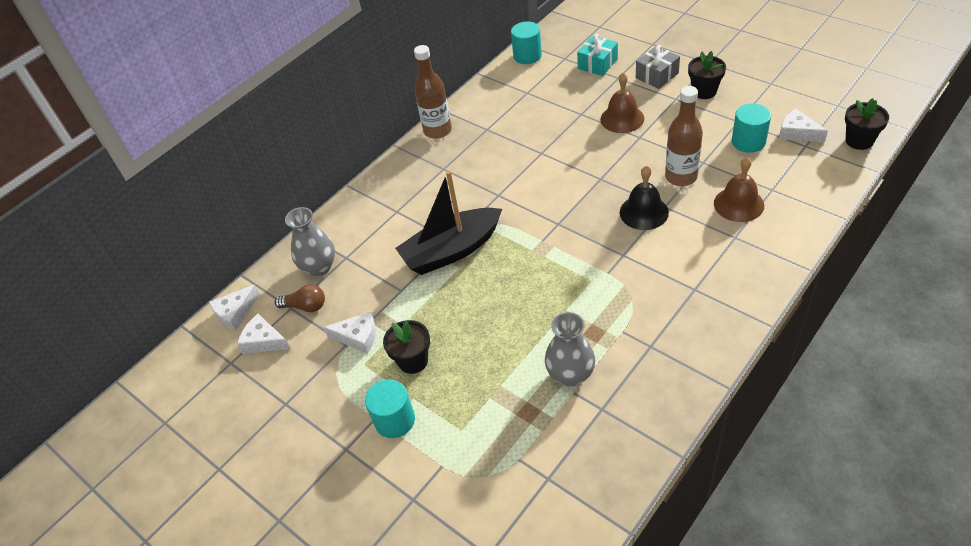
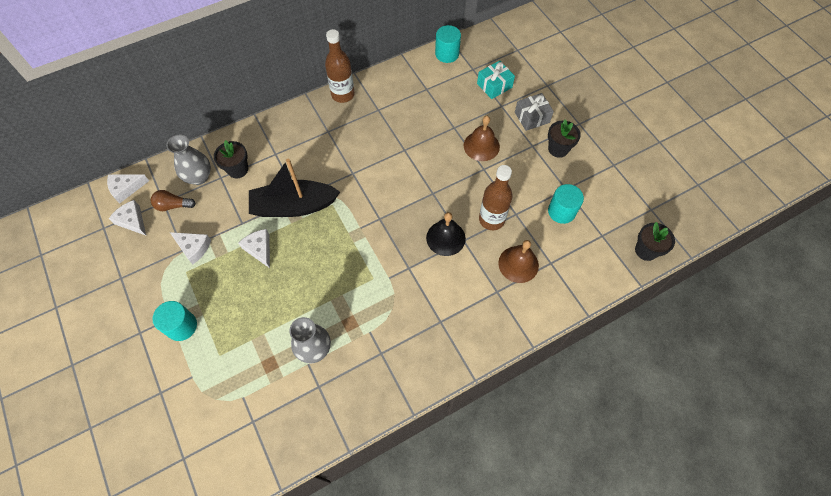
camera: 15 degrees right, 15 degrees up
brown light bulb [275,284,325,312] -> brown light bulb turned 150 degrees clockwise [151,190,196,211]
black flower pot [383,320,430,374] -> black flower pot moved to [214,140,248,178]
white cheese [779,109,828,142] -> white cheese moved to [238,229,270,268]

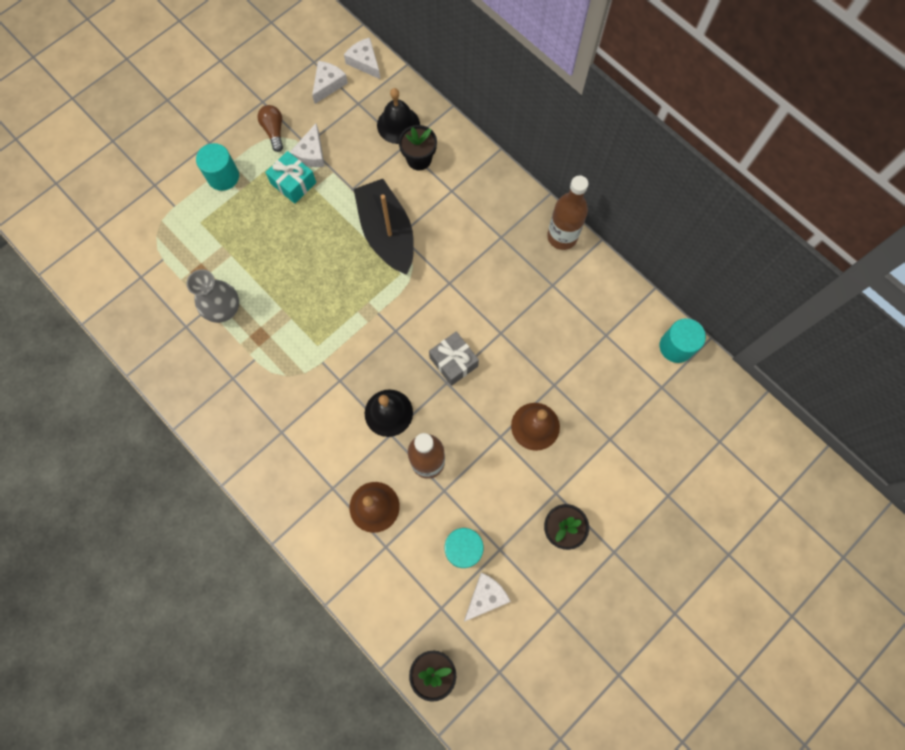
camera: 75 degrees right, 10 degrees up
brown light bulb [151,190,196,211] -> brown light bulb moved to [257,105,283,152]
grey vase [166,135,211,185] -> black bell [377,88,420,144]
white cheese [238,229,270,268] -> white cheese moved to [464,573,511,622]
turquoise gift [477,61,515,99] -> turquoise gift moved to [265,151,316,204]
grey gift [515,93,554,131] -> grey gift moved to [429,331,479,386]

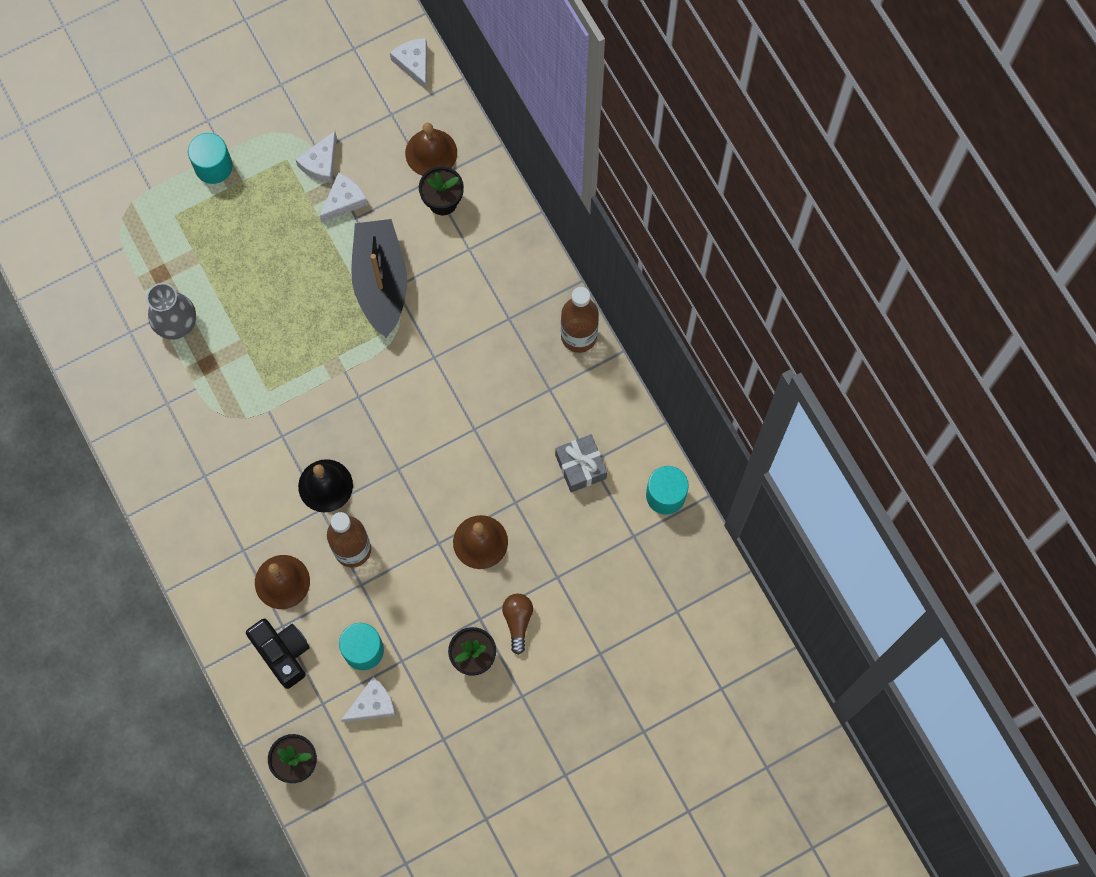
camera: 15 degrees right, 0 degrees up
brown light bulb [257,105,283,152] -> brown light bulb moved to [502,593,533,655]
turquoise gift [265,151,316,204] -> none
white cheese [312,61,348,104] -> white cheese moved to [319,173,368,222]
black bell [377,88,420,144] -> brown bell [405,123,457,176]
grey gift [429,331,479,386] -> grey gift moved to [555,434,607,493]
none -> black camera [246,619,310,689]

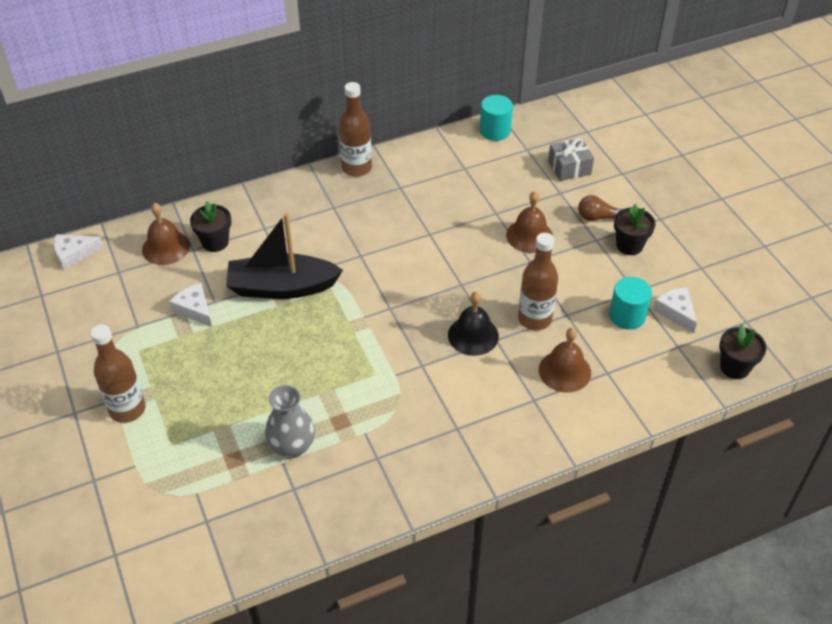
camera: 85 degrees left, 25 degrees down
turquoise cylinder [188,133,232,184] -> brown bottle [90,324,146,423]
black camera [246,619,310,689] -> none
white cheese [295,131,337,183] -> none
grey gift [555,434,607,493] -> grey gift moved to [548,138,594,181]

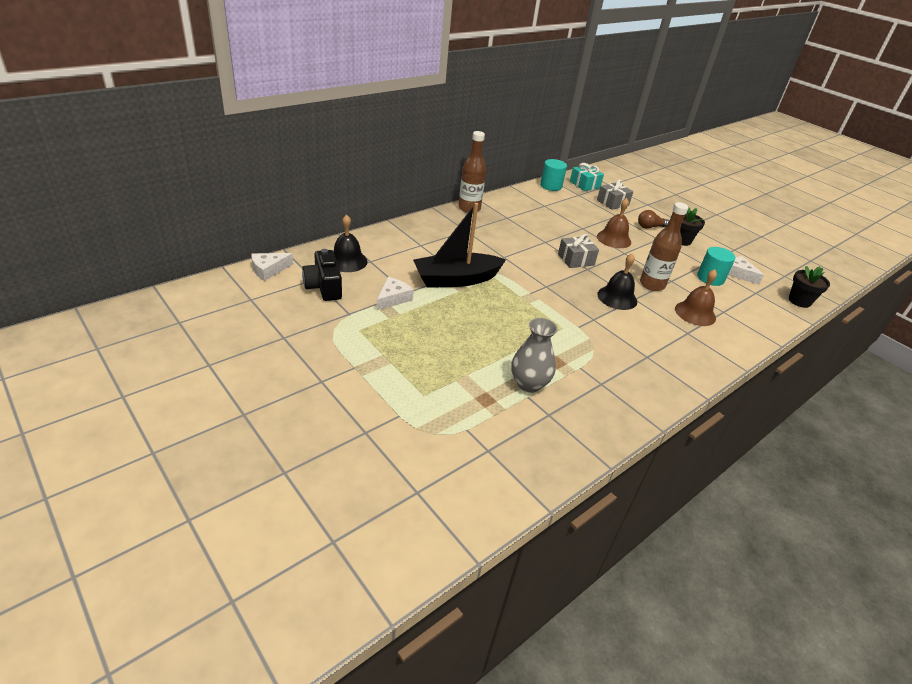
camera: 20 degrees left, 10 degrees down
brown bottle [90,324,146,423] -> none
brown bell [142,203,190,265] -> black bell [333,215,368,272]
white cheese [169,283,212,327] -> white cheese turned 90 degrees clockwise [377,277,414,310]
black flower pot [190,202,231,252] -> none
none -> black camera [302,249,342,301]
none -> grey gift [558,234,599,268]
none -> turquoise gift [570,163,604,191]

